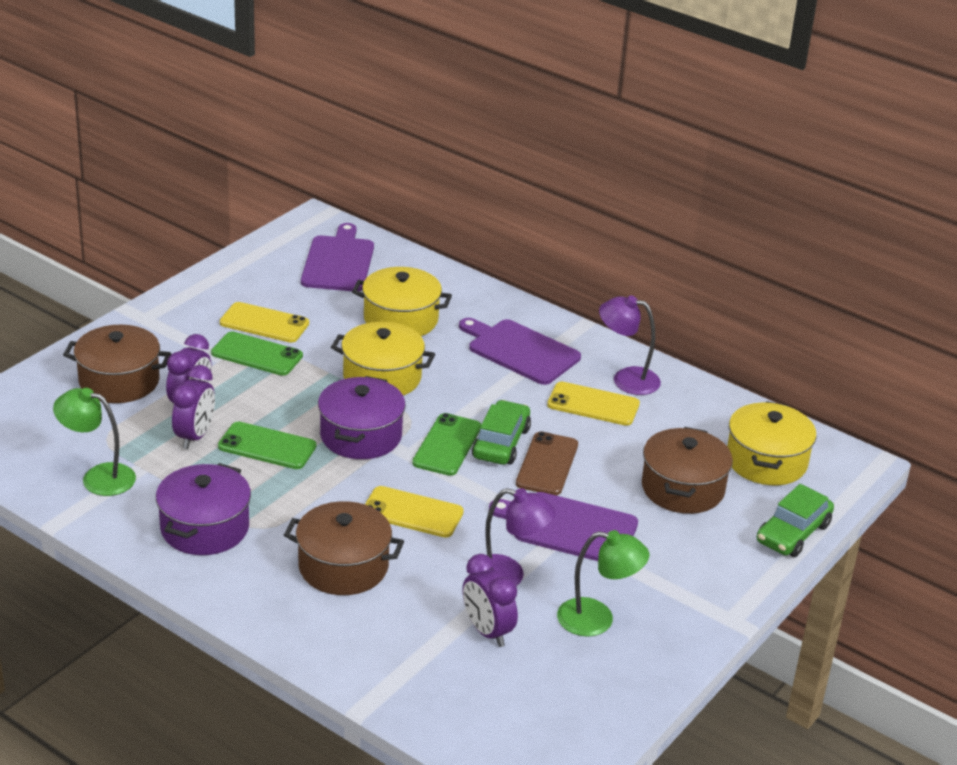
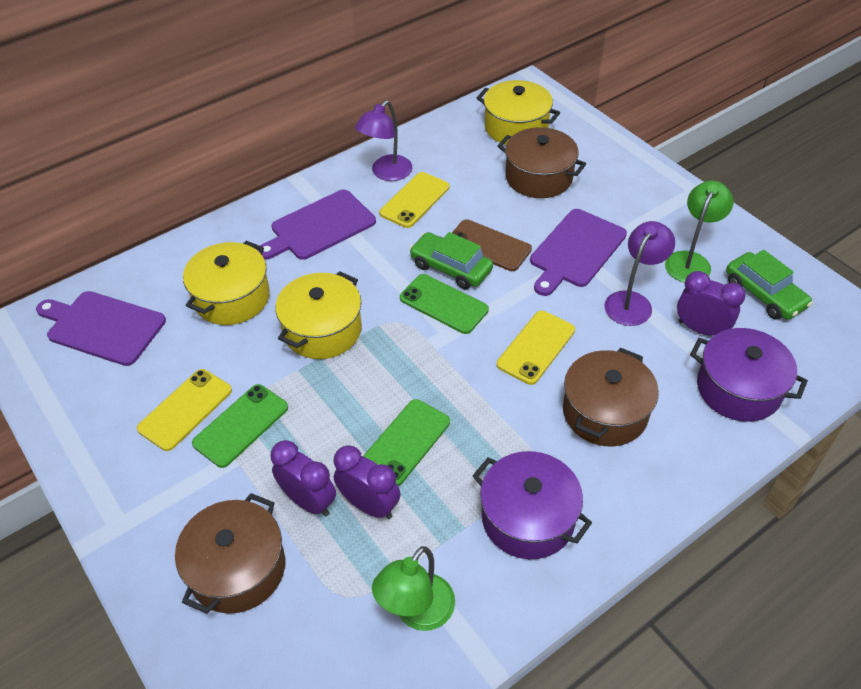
camera: 70 degrees left, 15 degrees up
purple pot [318,376,406,459] -> purple pot moved to [690,328,808,422]
purple clock [462,554,518,647] -> purple clock turned 135 degrees counterclockwise [677,271,746,336]
green car [757,484,834,557] -> green car moved to [726,250,813,320]

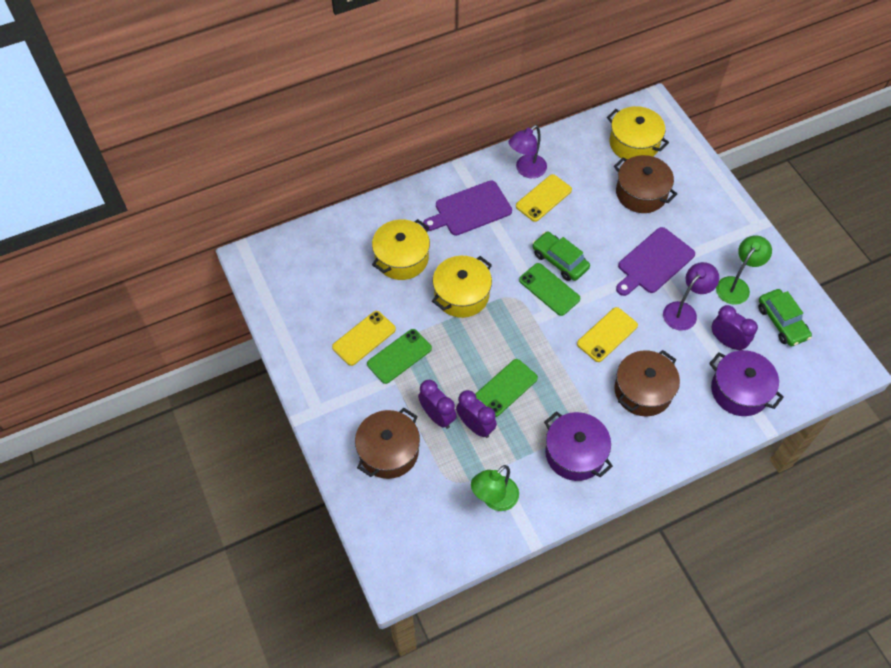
camera: 10 degrees right, 10 degrees up
purple cutting board [36,291,166,366] -> none
brown phone [452,219,532,271] -> none

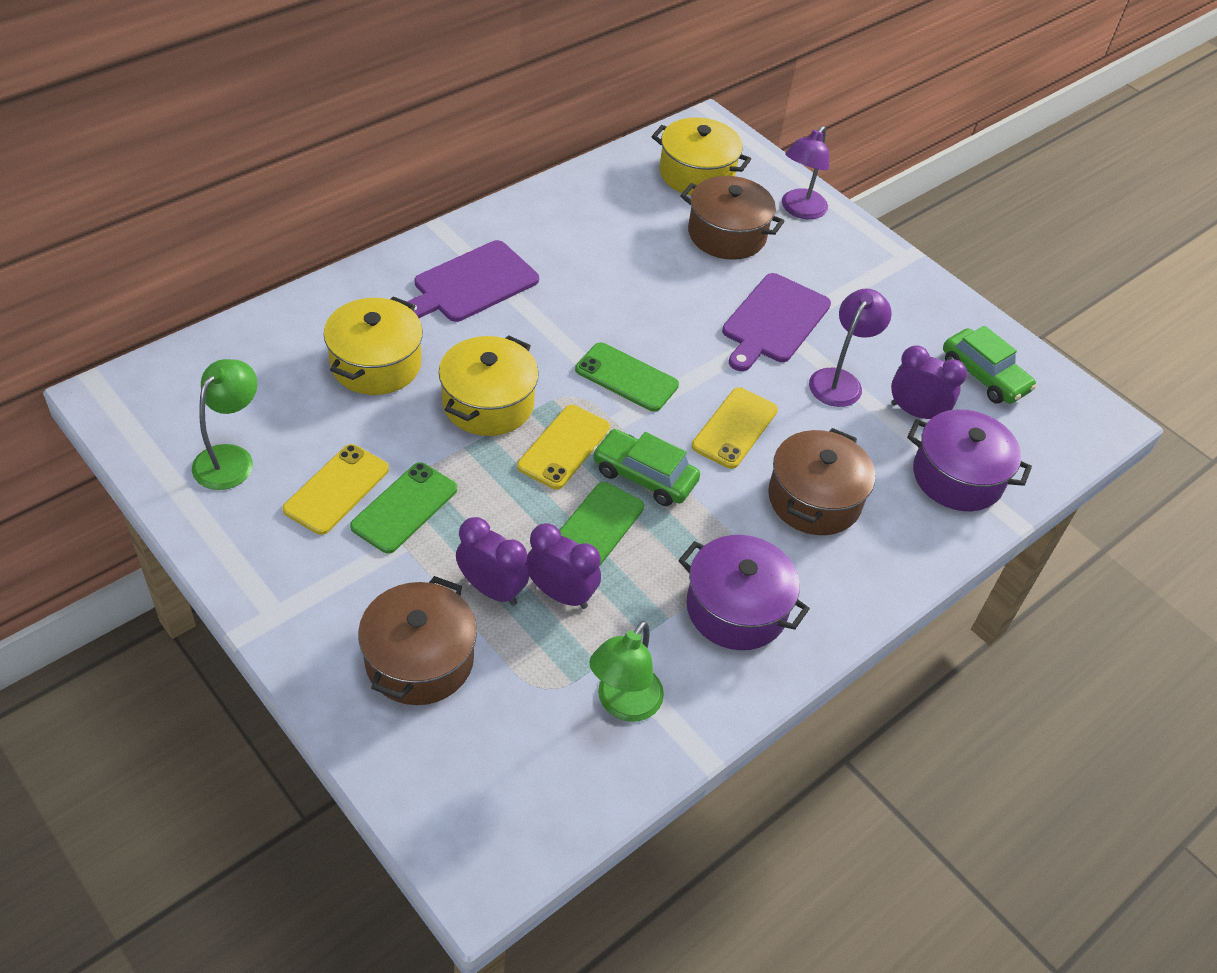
camera: 20 degrees left, 10 degrees down
purple lamp [509,125,547,178] -> purple lamp moved to [782,126,829,219]
yellow phone [516,174,572,222] -> yellow phone moved to [517,405,610,489]
green car [532,232,590,281] -> green car moved to [592,429,700,506]
green lamp [716,235,772,305] -> green lamp moved to [192,359,257,490]

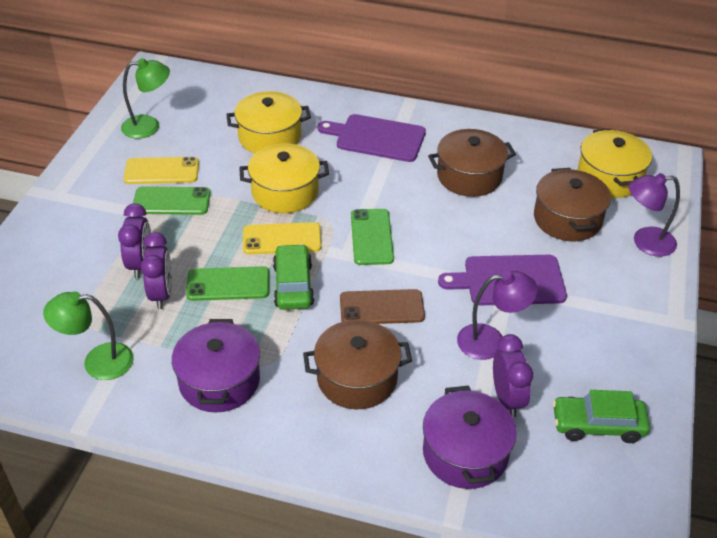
camera: 60 degrees right, 5 degrees down
brown pot [358,576,477,705] -> brown pot moved to [428,129,516,197]
yellow phone [692,387,778,469] -> brown phone [340,289,425,324]
green car [943,326,1037,404] -> green car turned 75 degrees clockwise [552,390,650,443]

